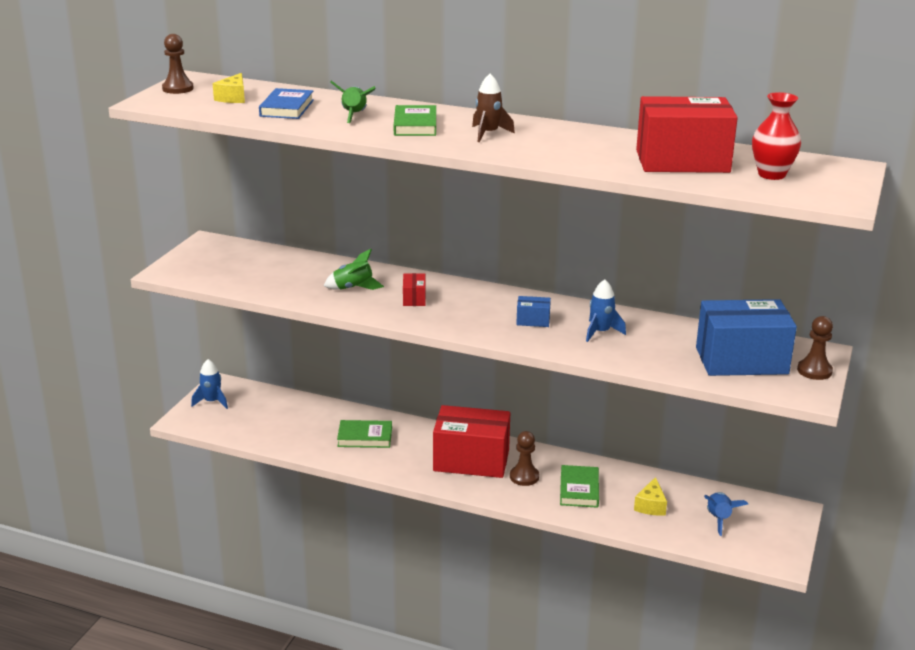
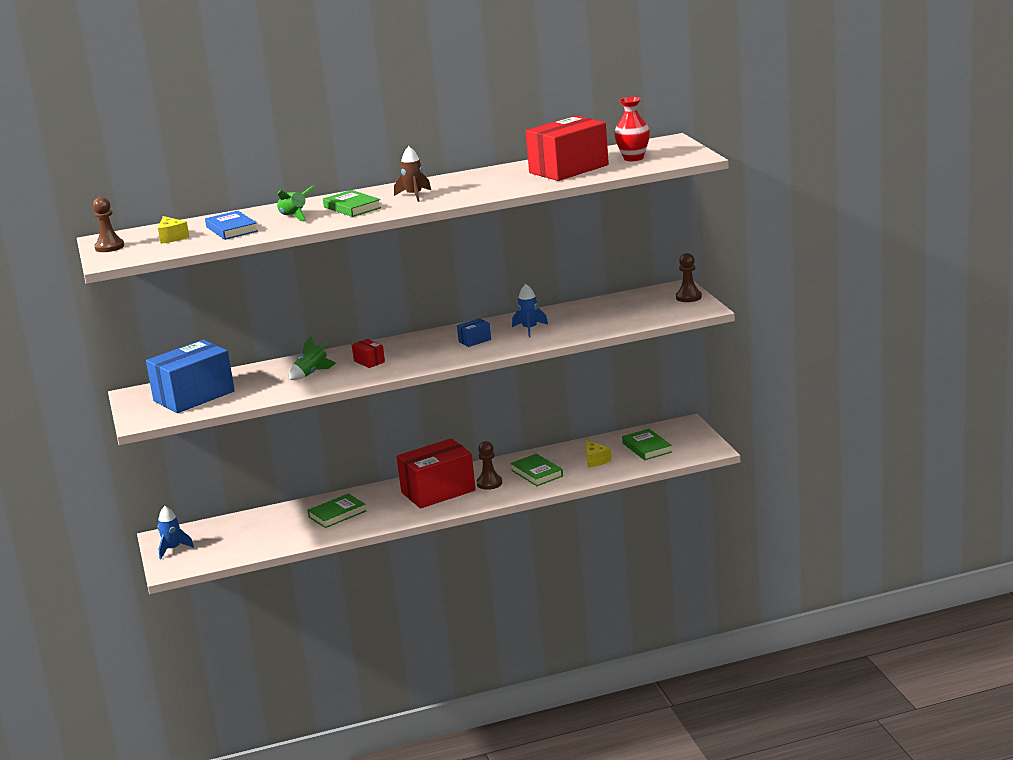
camera: 35 degrees left, 5 degrees down
blue box [696,299,797,376] -> blue box moved to [146,340,235,413]
blue rocket [704,492,748,536] -> green book [622,429,672,460]

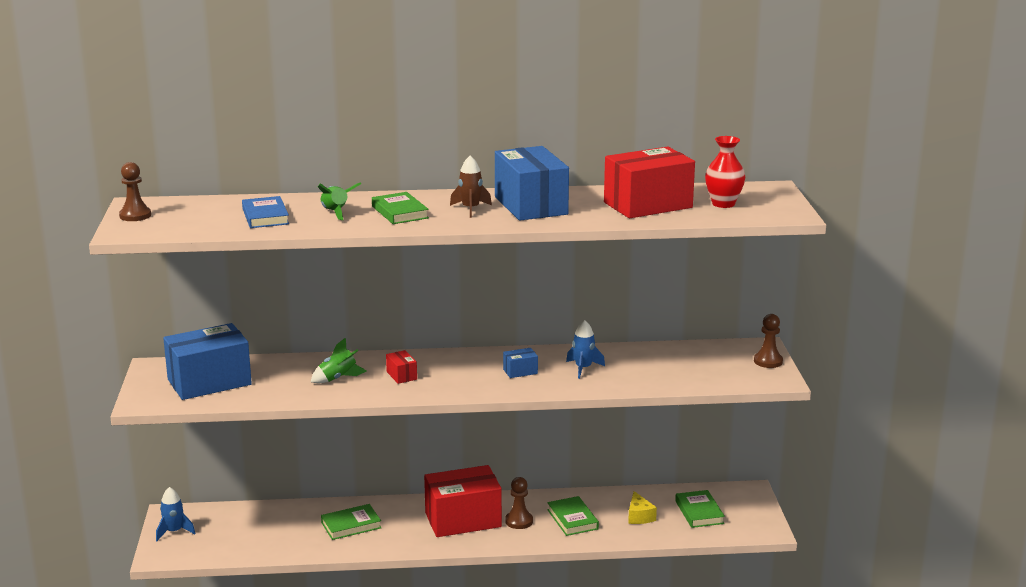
camera: 10 degrees right, 0 degrees up
yellow cheese [158,216,189,244] -> none
none -> blue box [495,146,569,220]

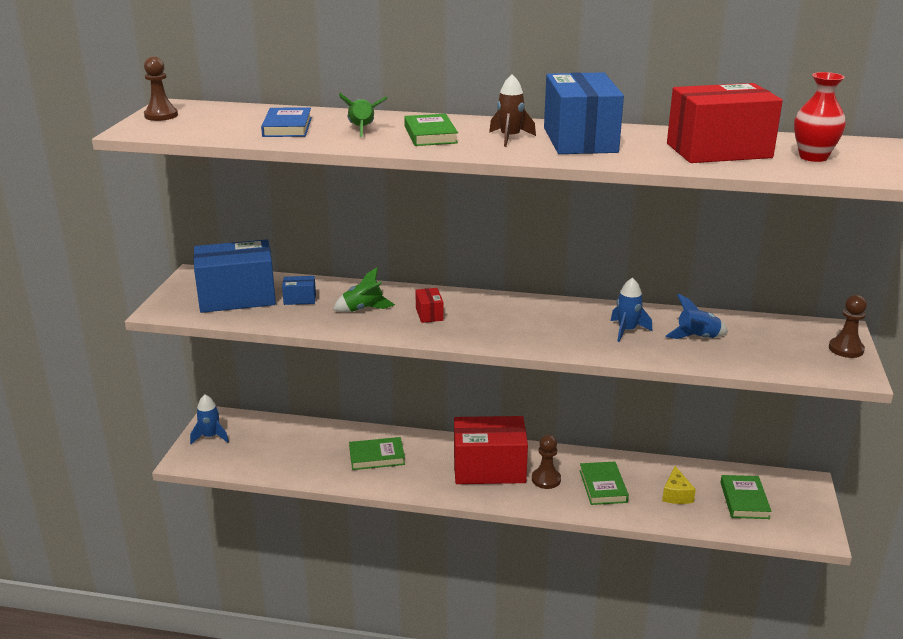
camera: 15 degrees right, 5 degrees up
blue box [503,348,538,378] -> blue box moved to [282,276,316,305]
none -> blue rocket [666,294,728,339]

